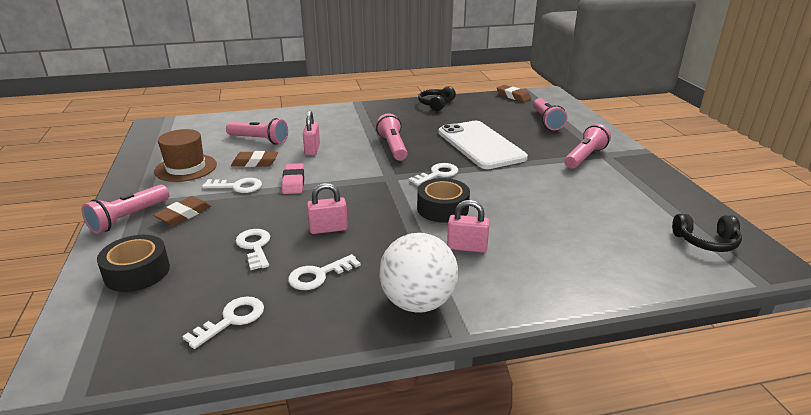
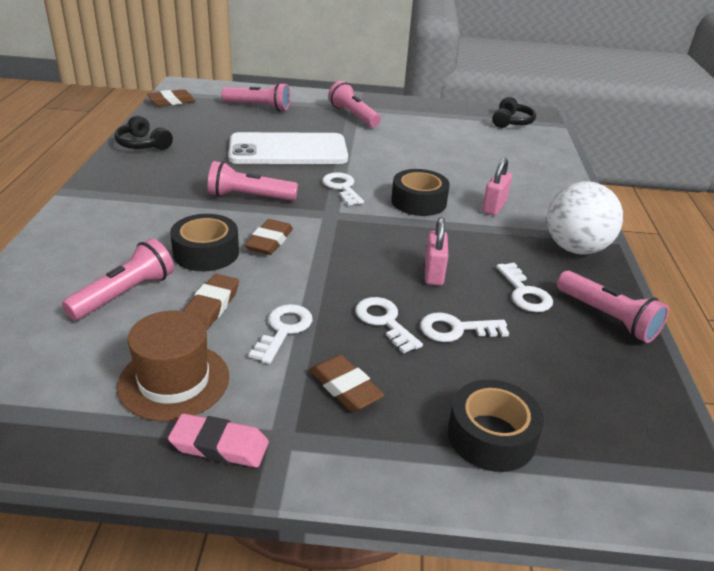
camera: 75 degrees left, 5 degrees up
pink flashlight [82,184,169,234] -> pink flashlight moved to [557,271,669,343]
white key [182,296,264,349] -> white key moved to [355,297,423,353]
pink eraser [282,163,304,194] -> pink eraser moved to [168,414,269,467]
pink padlock [303,111,320,155] -> black tape [170,214,239,271]
none -> brown eraser [245,219,293,255]

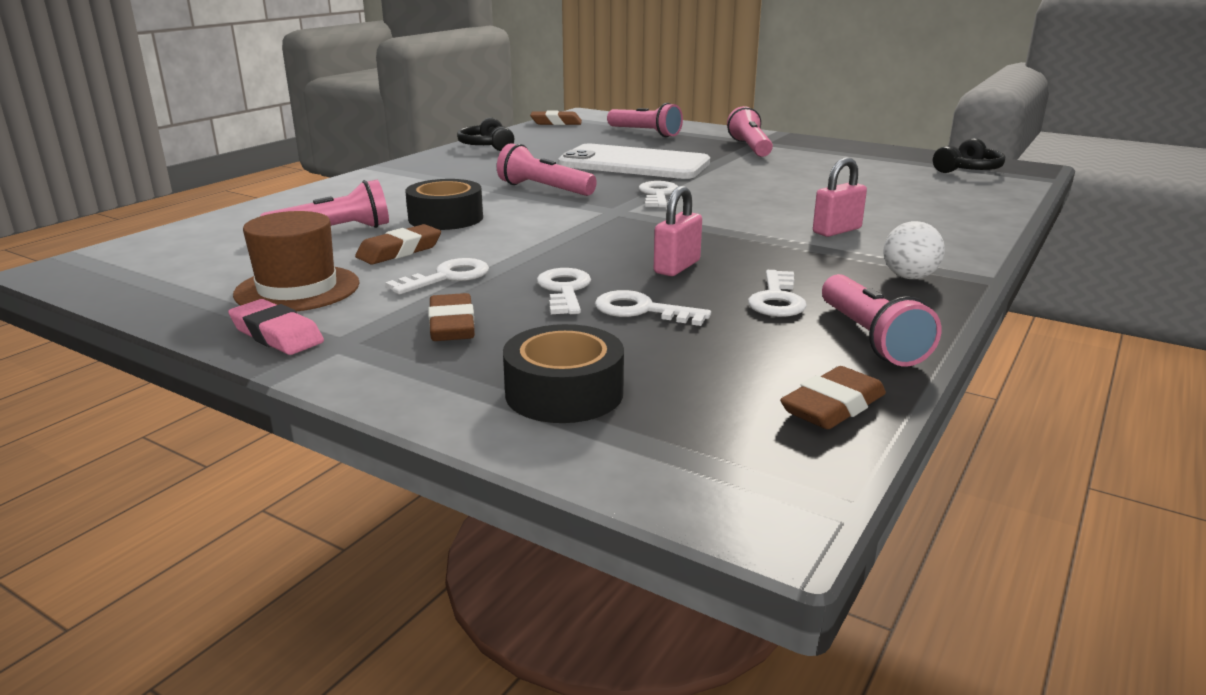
camera: 30 degrees right, 10 degrees down
brown eraser [245,219,293,255] -> brown eraser moved to [780,366,886,429]
black tape [391,169,450,216] -> none
white ball [547,182,623,255] -> white ball [884,221,945,279], size x0.55

